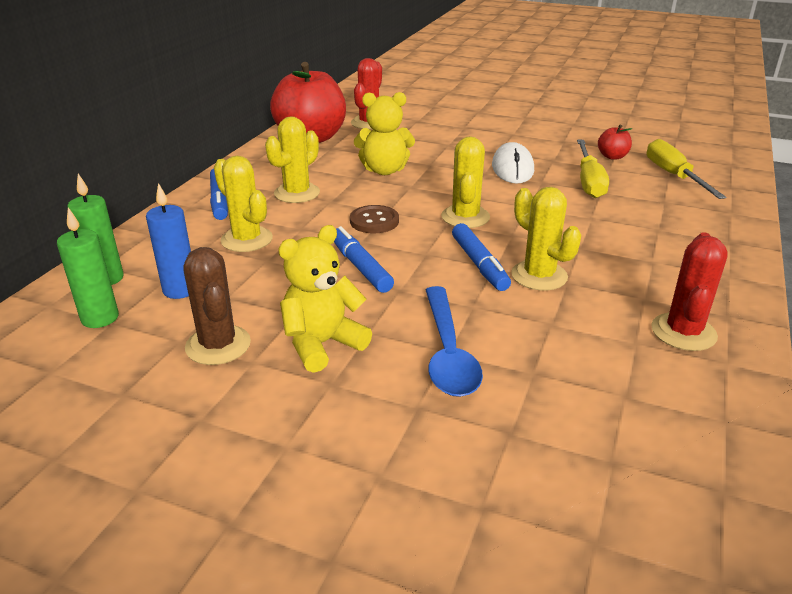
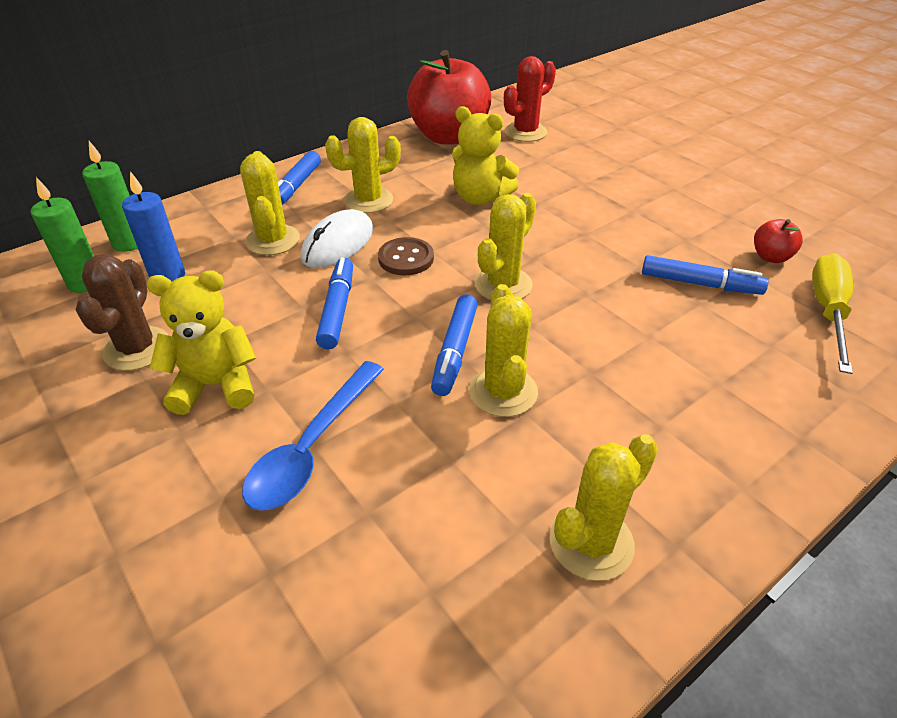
camera: 30 degrees right, 10 degrees up
white mouse [492,142,534,183] -> white mouse moved to [301,209,373,268]
yellow screwdriver [577,140,609,198] -> blue marker [642,255,769,295]
red cactus [651,232,728,351] -> yellow cactus [550,434,658,581]

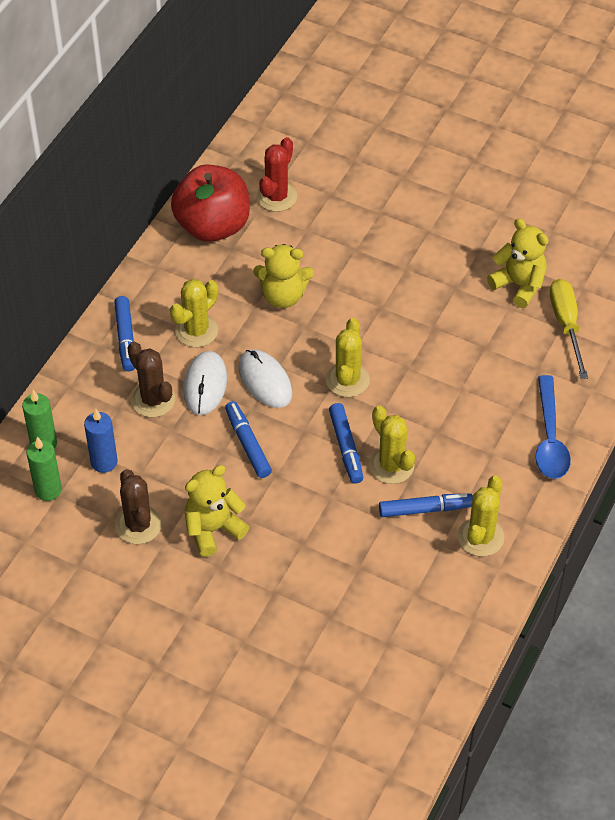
camera: 25 degrees left, 10 degrees up
yellow cactus [240,151,300,255] -> brown cactus [127,341,175,417]
blue spoon [242,361,384,511] -> blue spoon moved to [535,375,571,479]
brown button [378,237,434,275] -> white mouse [238,349,292,408]
blue marker [642,255,769,295] -> blue marker moved to [379,493,473,517]
red apple [754,219,803,263] -> yellow teddy bear [487,218,549,308]

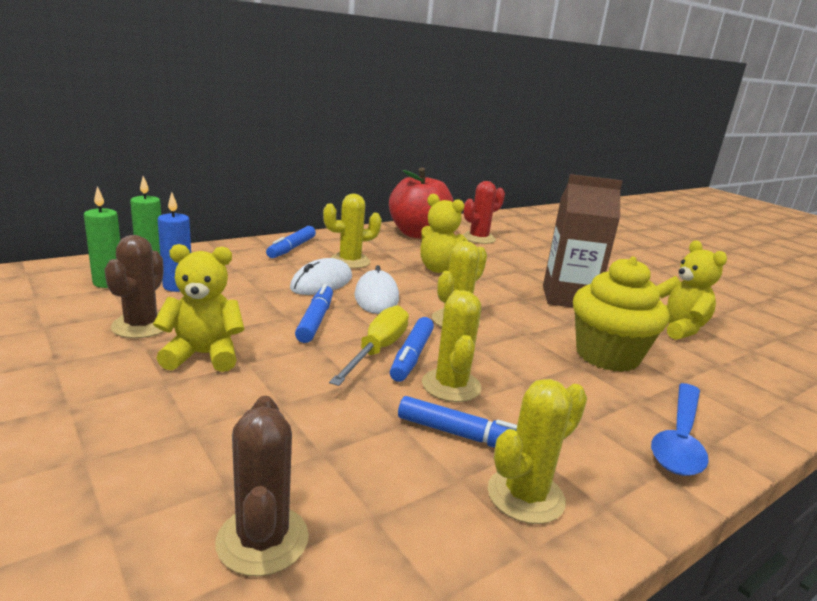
camera: 25 degrees right, 30 degrees down
brown cactus [127,341,175,417] -> brown cactus moved to [215,396,309,576]
yellow screwdriver [550,279,588,379] -> yellow screwdriver moved to [329,305,409,386]
none -> brown carton [543,174,622,307]
none -> yellow cupcake [573,257,669,372]

